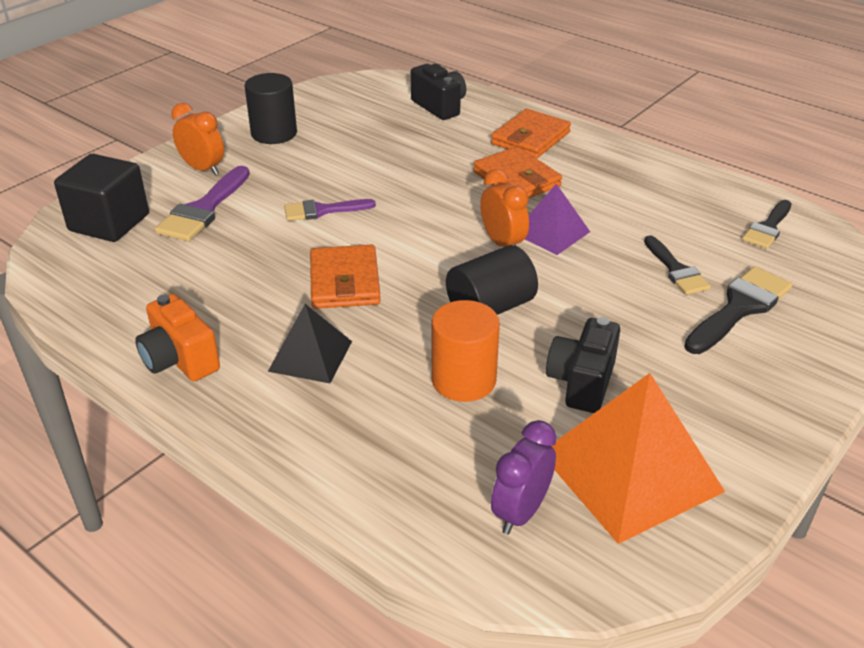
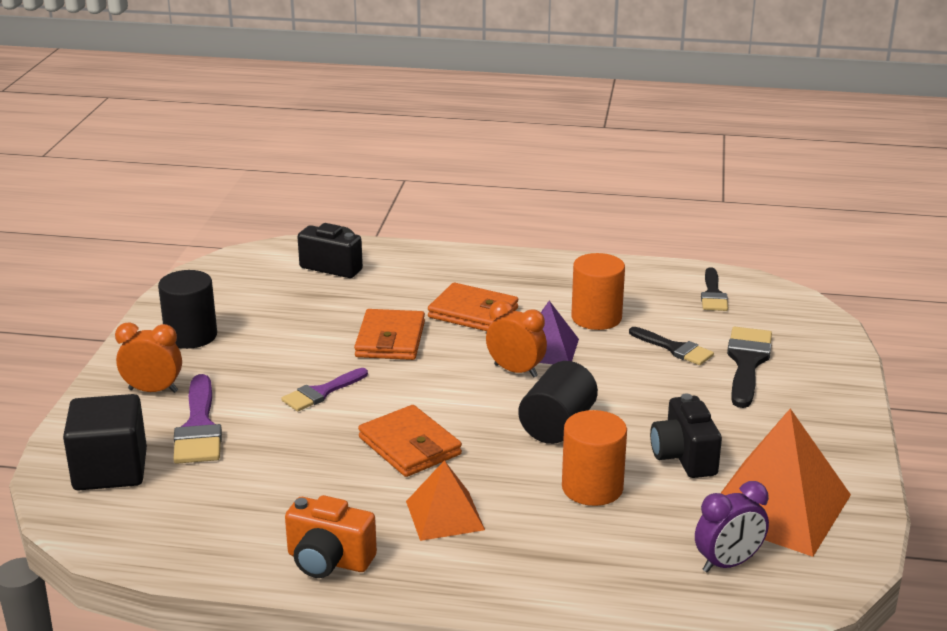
camera: 30 degrees left, 10 degrees down
black pyramid [268,304,352,383] -> orange pyramid [406,460,485,541]
orange wallet [491,109,571,159] -> orange wallet moved to [354,309,425,360]
purple clock [491,420,556,535] -> purple clock turned 120 degrees counterclockwise [695,481,769,573]
none -> orange cylinder [571,253,625,330]

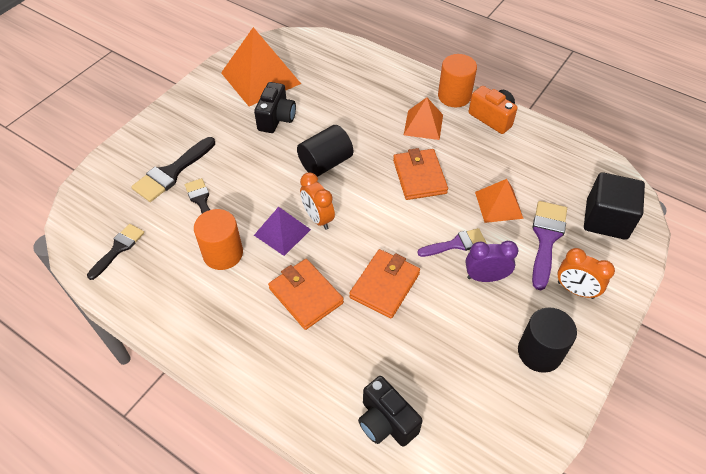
camera: 155 degrees left, 25 degrees up
orange cylinder [562,410,627,506] -> orange cylinder moved to [438,54,477,107]
purple clock [695,481,769,573] -> purple clock moved to [466,241,518,282]
none -> orange pyramid [475,179,524,223]

